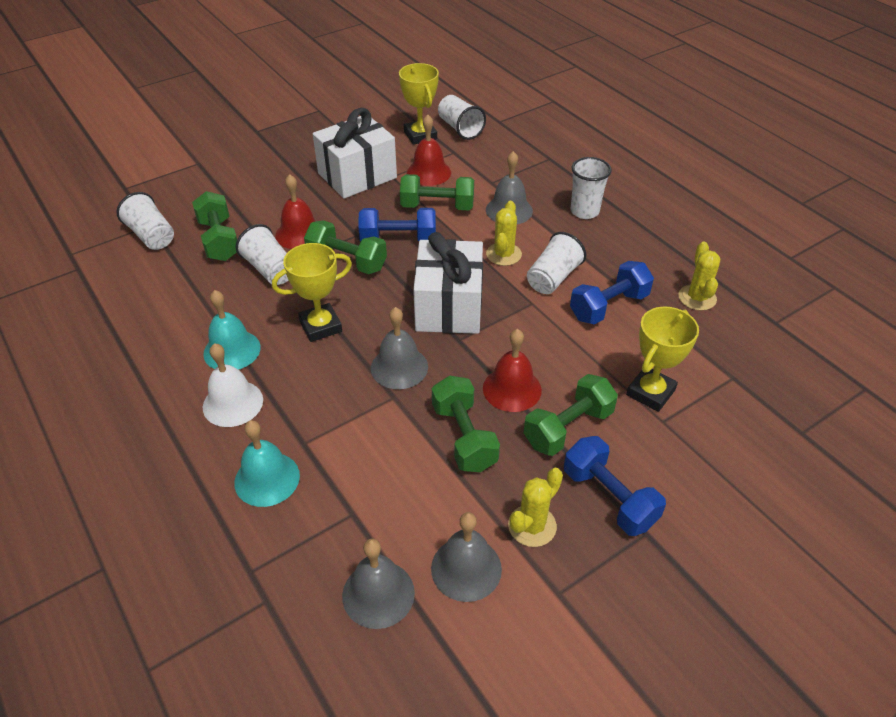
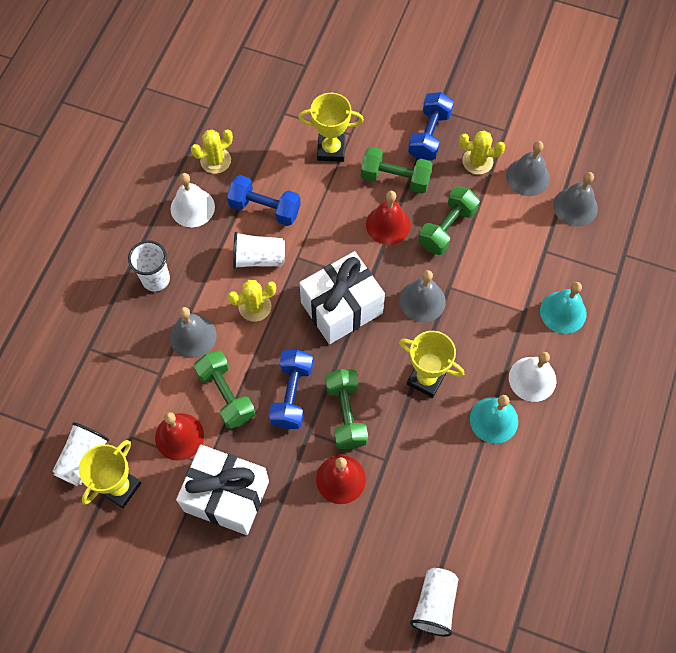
camera: 125 degrees left, 20 degrees up
green dumbbell [192,191,237,261] -> none
white cup [236,224,288,285] -> none
blue dumbbell [358,208,436,241] -> blue dumbbell turned 45 degrees clockwise [269,350,313,429]
none -> white bell [171,173,215,227]

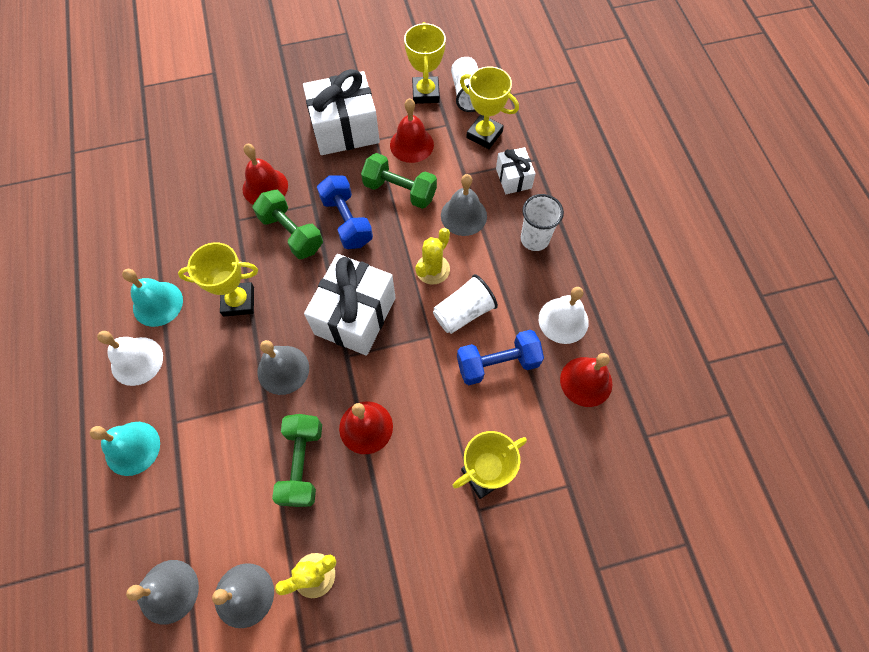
camera: 145 degrees right, 0 degrees up
yellow cactus [191,129,233,174] -> red bell [560,353,612,407]
green dumbbell [361,147,433,194] -> none
blue dumbbell [408,92,454,160] -> none
white cup [410,568,459,637] -> none
none -> yellow trophy [460,66,519,149]
none -> white gift [496,147,536,194]

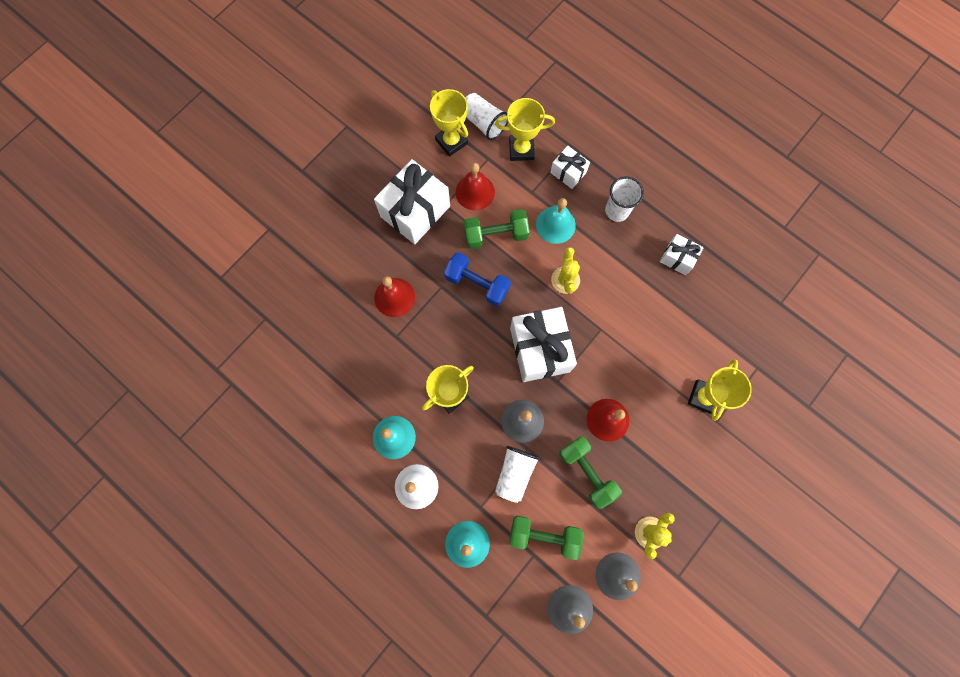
camera: 35 degrees left, 10 degrees up
green dumbbell [253,190,323,259] -> green dumbbell moved to [509,516,583,560]
white cup [433,274,498,334] -> white cup moved to [495,446,540,503]
grey bell [441,174,487,236] -> turquoise bell [536,198,576,244]
blue dumbbell [457,330,544,385] -> none
white bell [539,287,589,344] -> white gift [660,234,704,275]
red bell [560,353,612,407] -> none

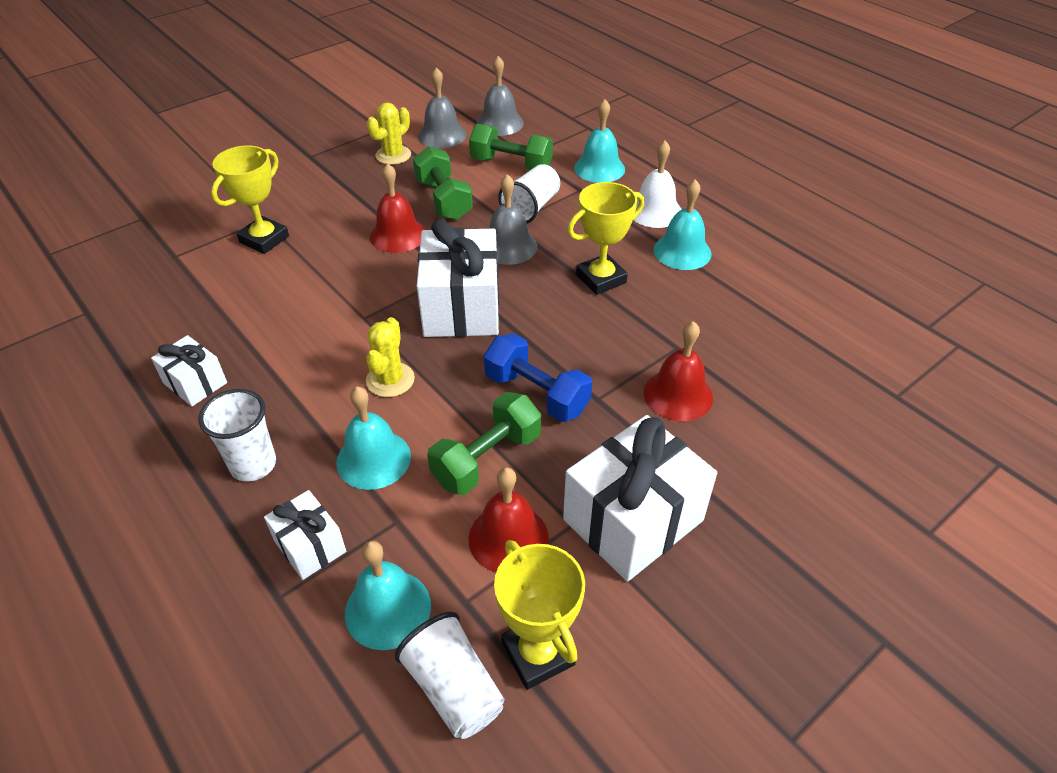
camera: 170 degrees left, 30 degrees down
green dumbbell [464,209,529,249] -> green dumbbell turned 45 degrees counterclockwise [427,392,541,495]
yellow trophy [495,98,555,161] -> turquoise bell [345,541,431,650]

